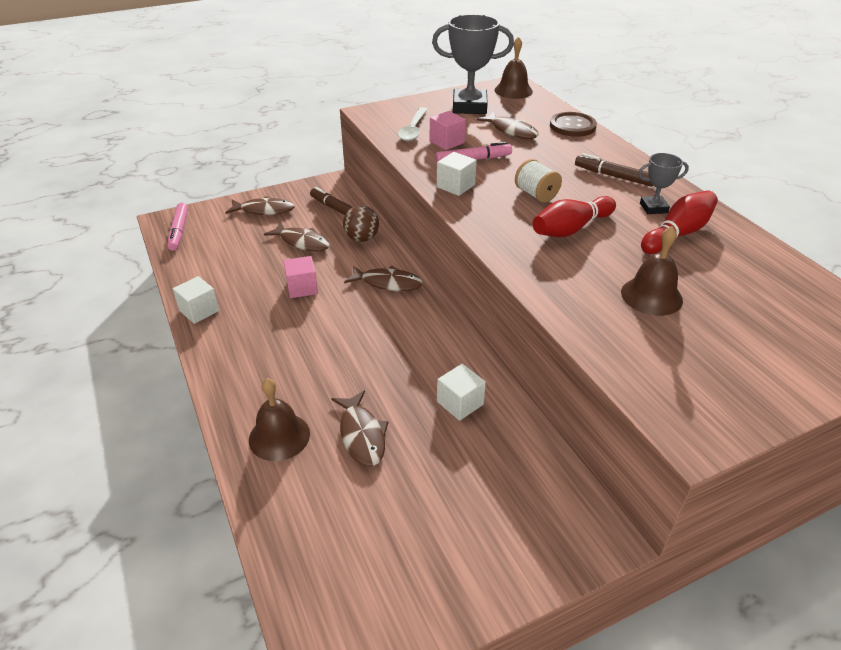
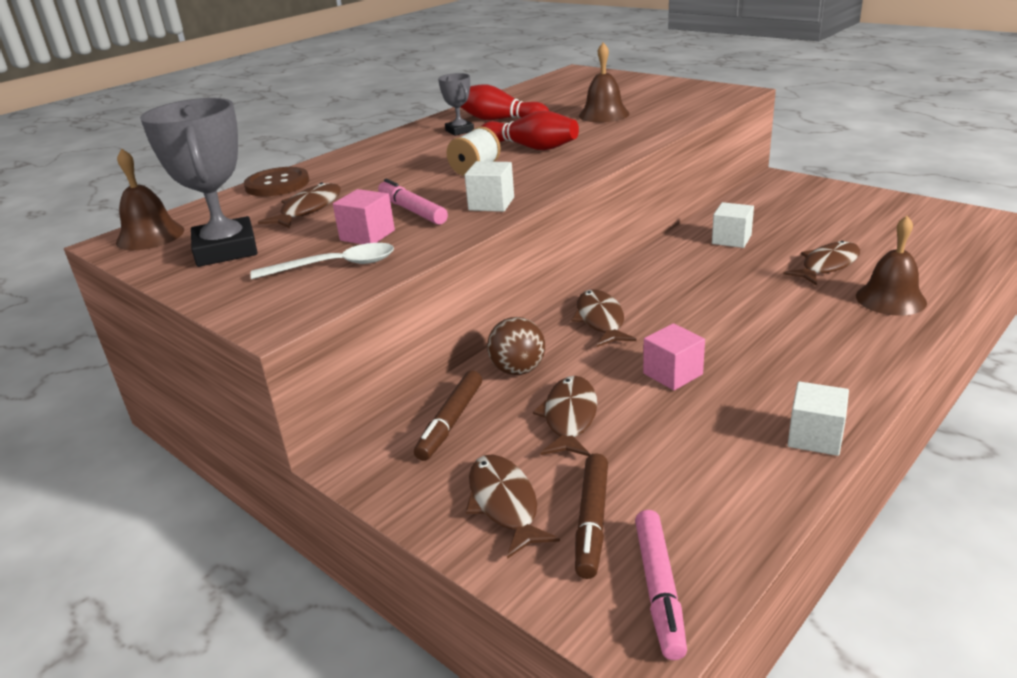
camera: 110 degrees left, 10 degrees down
pink marker [167,203,188,251] -> pink marker turned 120 degrees clockwise [635,510,687,660]
brown marker [575,153,653,187] -> brown marker moved to [575,453,608,579]

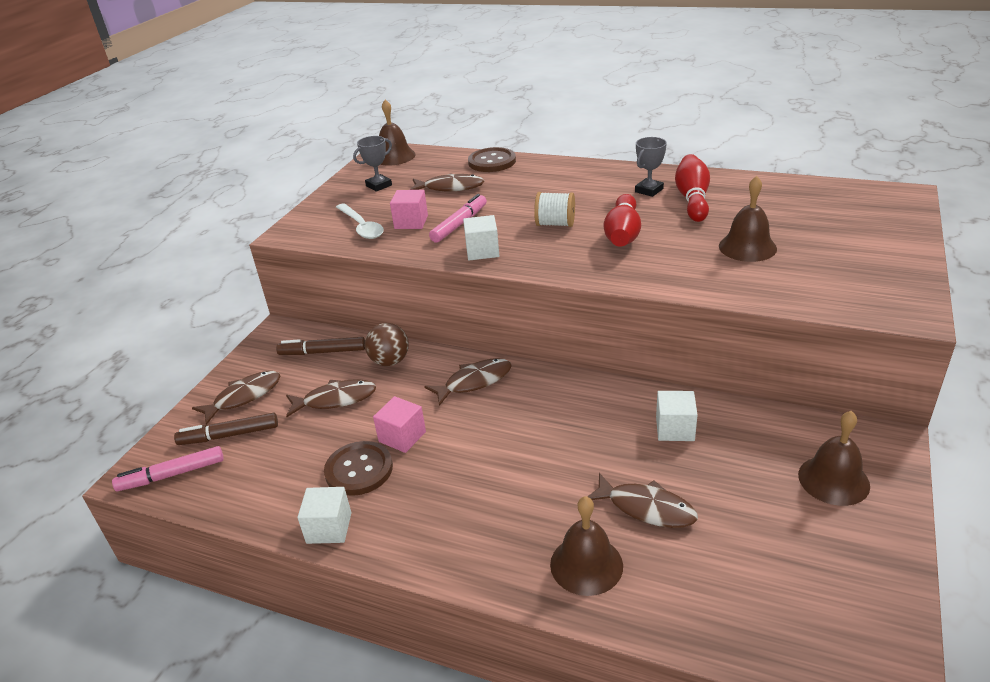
camera: 70 degrees right, 5 degrees up
grey trophy [140,98,258,267] -> grey trophy [353,136,392,192], size x0.51
none -> brown button [324,441,393,496]
none -> brown bell [798,411,870,506]

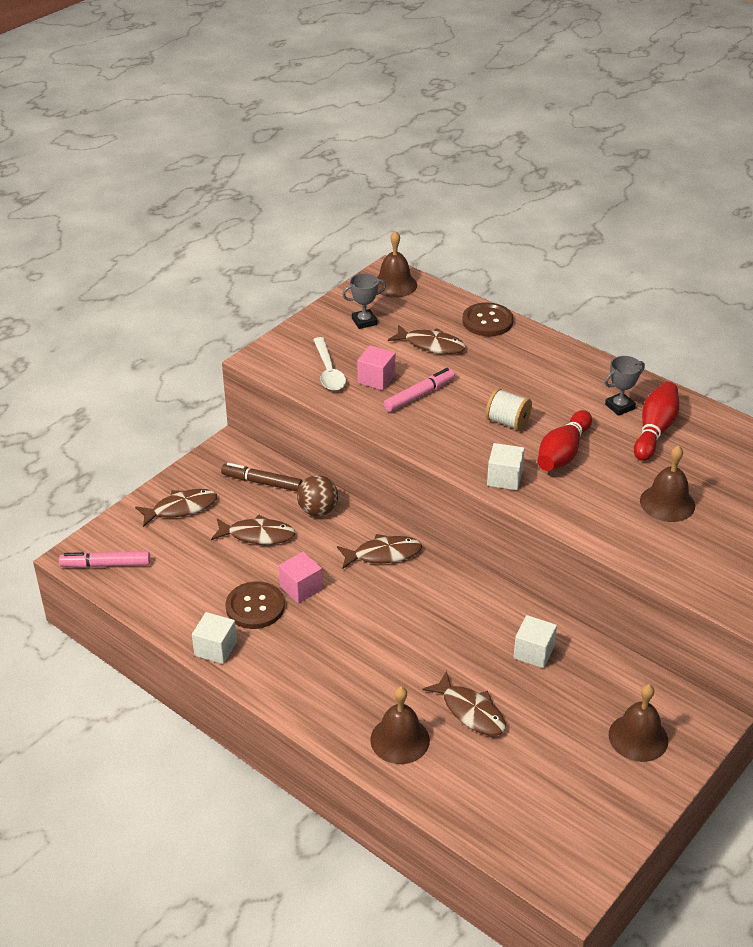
camera: 15 degrees right, 5 degrees up
brown marker [174,413,278,445] -> none
white cube [463,215,499,260] -> white cube moved to [487,443,525,490]

